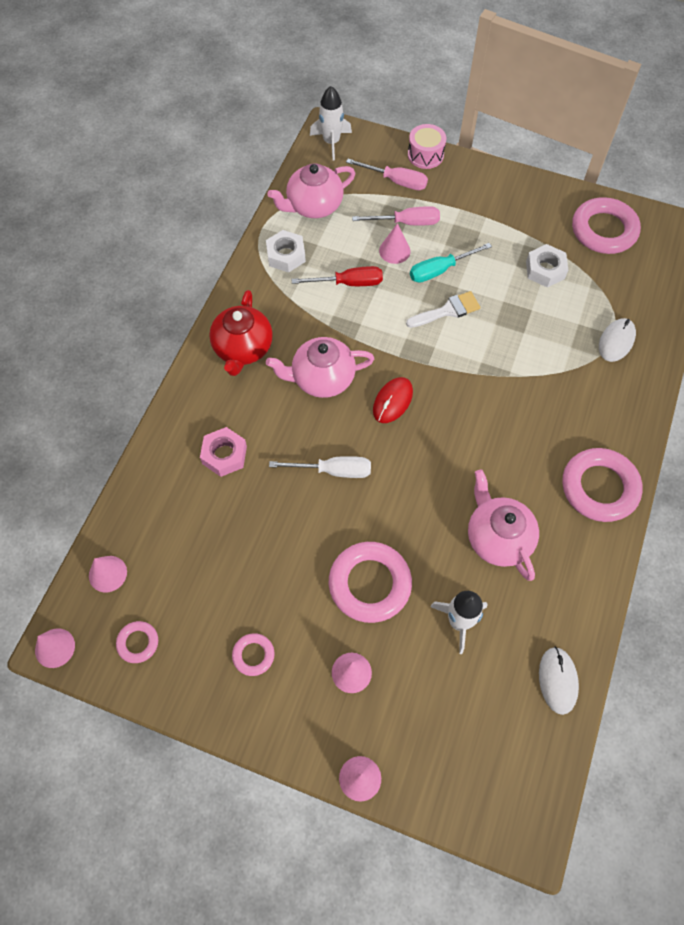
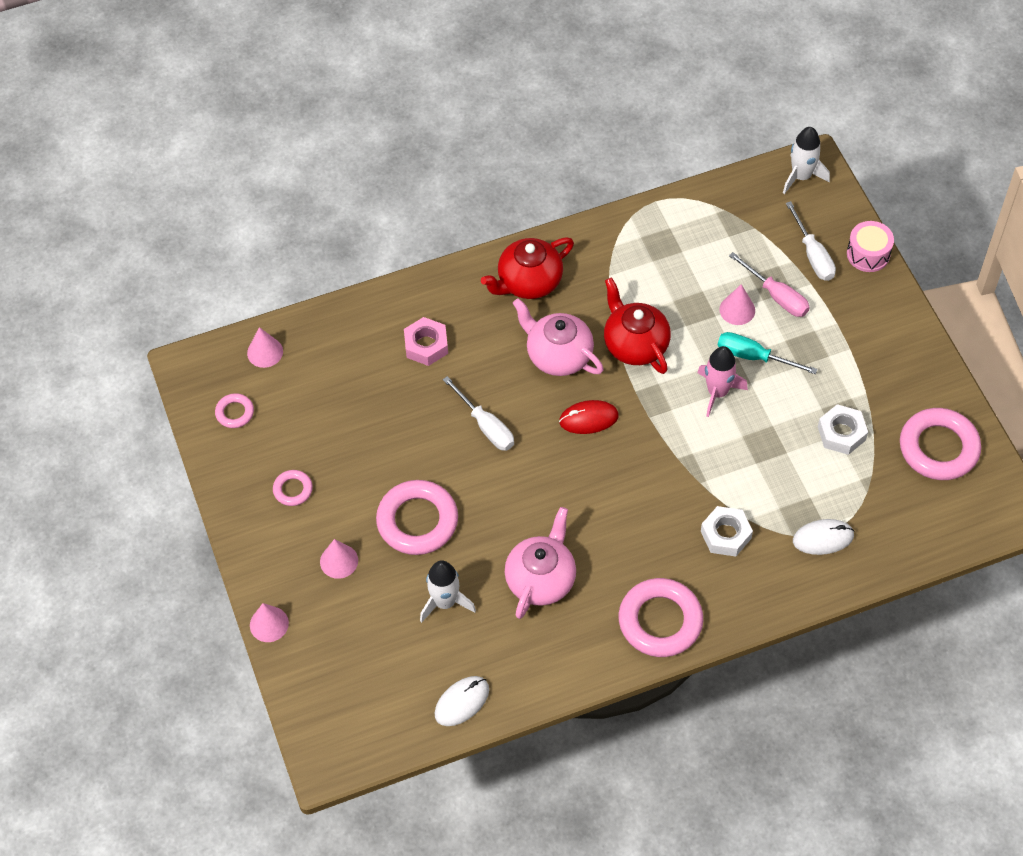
camera: 50 degrees right, 5 degrees down
pink cone [35,628,75,668] -> none
white nut [266,230,306,272] -> white nut moved to [701,506,753,557]
pink teapot [267,164,355,218] -> none
red screwdriver [292,266,383,286] -> none
pink screwdriver [346,159,428,190] -> white screwdriver [786,201,836,281]
white brush [406,291,480,328] -> pink rocket [697,346,748,417]
none -> red teapot [604,277,671,374]

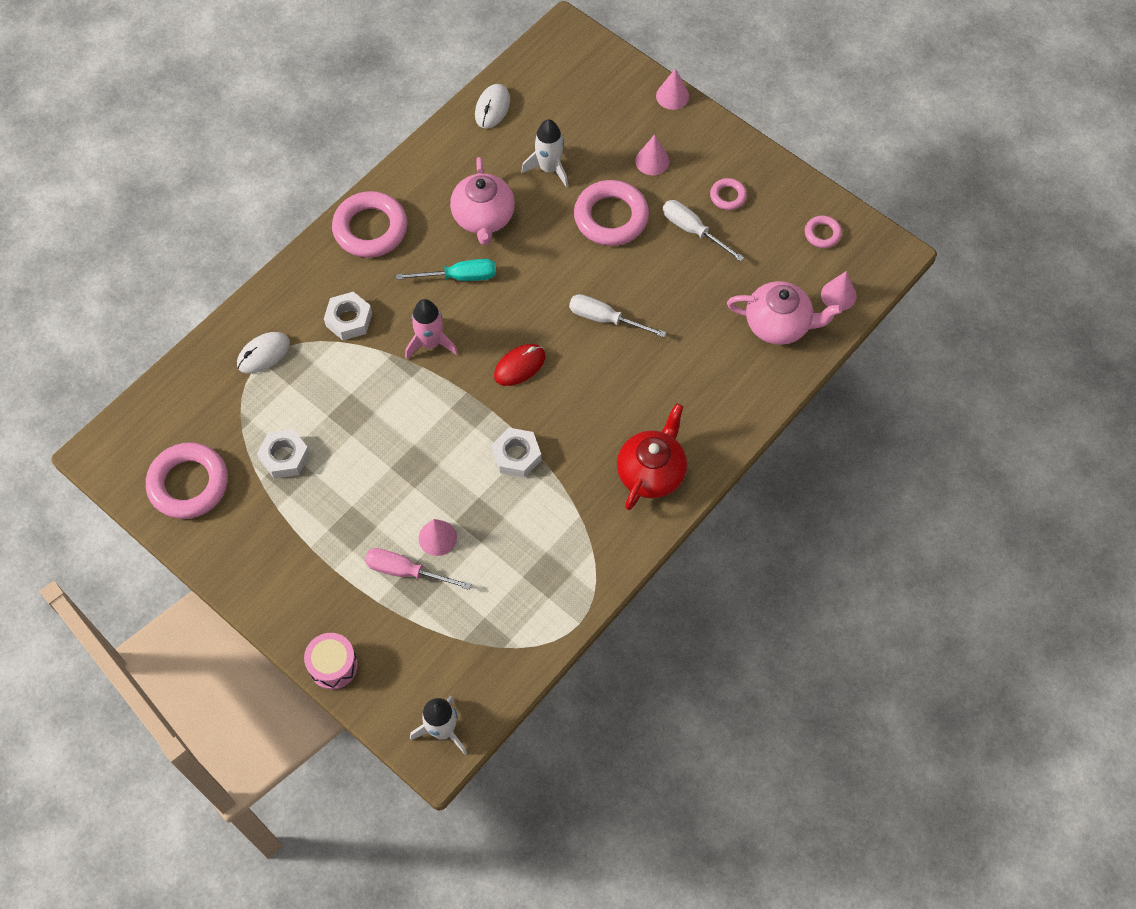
camera: 150 degrees right, 5 degrees up
pink nut [404,317,448,366] -> none
pink teapot [513,298,604,376] -> pink teapot moved to [727,281,842,345]
red teapot [604,277,671,374] -> white nut [492,428,541,478]
pink rocket [697,346,748,417] -> pink rocket moved to [405,299,458,360]
turquoise screwdriver [718,332,817,374] -> turquoise screwdriver moved to [396,259,496,281]
white screwdriver [786,201,836,281] -> white screwdriver moved to [663,200,744,262]

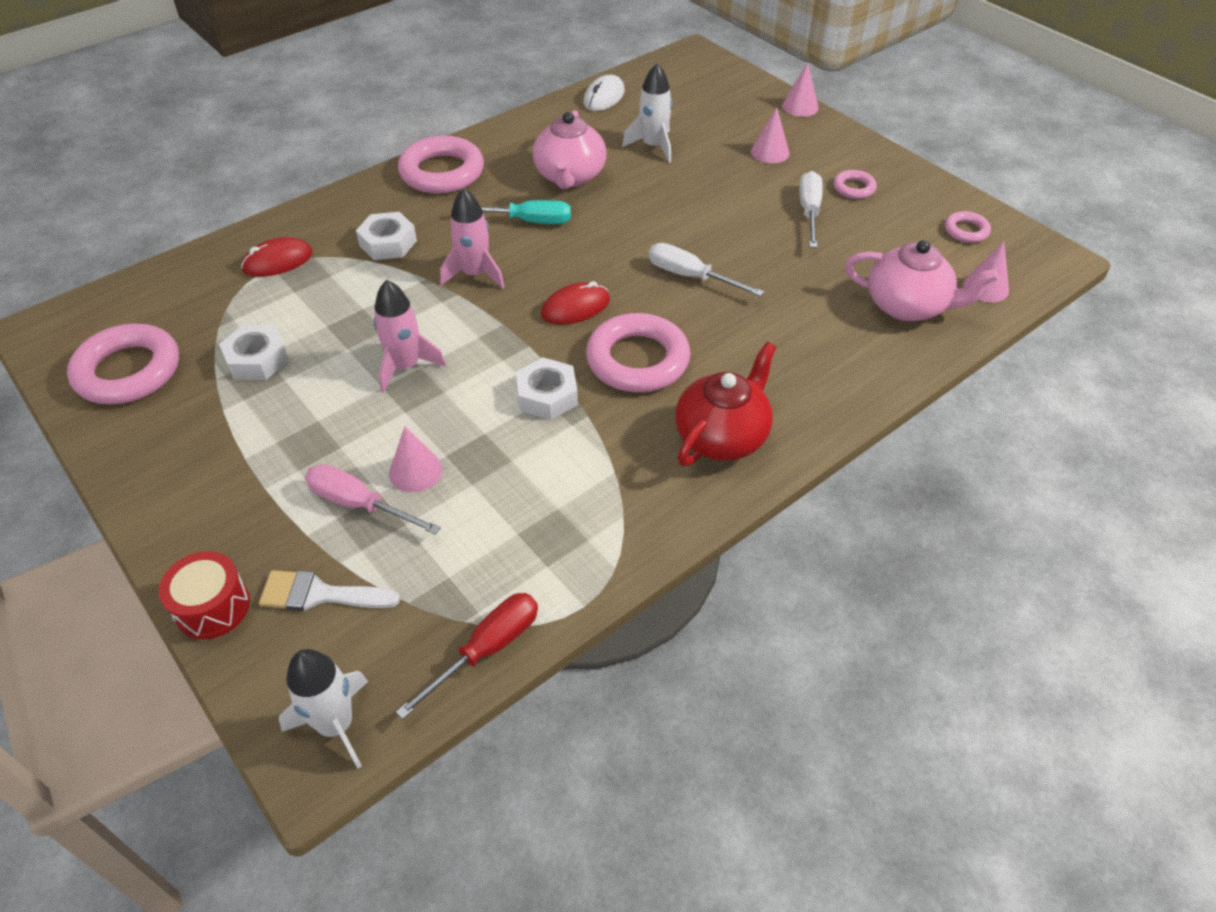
camera: 10 degrees right, 15 degrees down
white mouse [237,332,290,374] -> red mouse [241,237,313,277]
pink drum [304,633,358,689] -> red drum [159,551,250,639]
pink ring [574,180,649,246] -> pink ring moved to [586,313,690,392]
white screwdriver [663,200,744,262] -> white screwdriver turned 45 degrees clockwise [799,171,823,248]
none -> white brush [259,570,400,611]
none -> pink rocket [374,280,446,393]
none -> red screwdriver [396,593,538,719]

